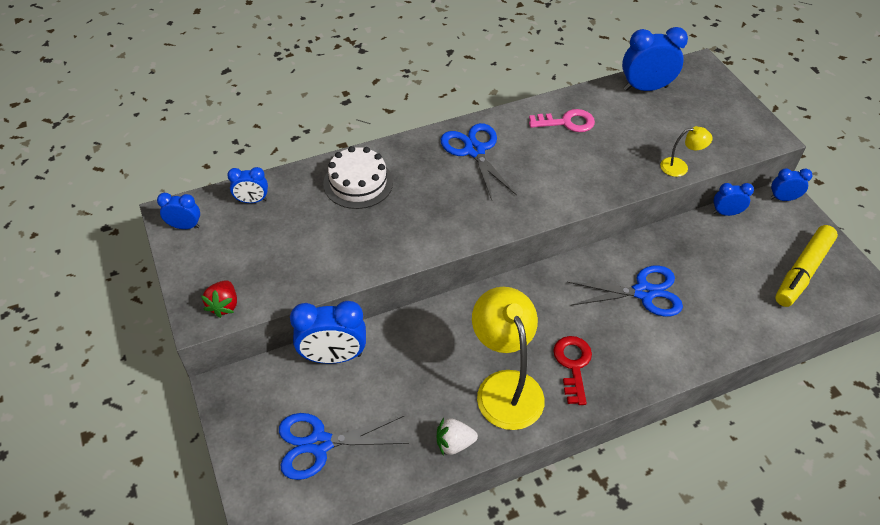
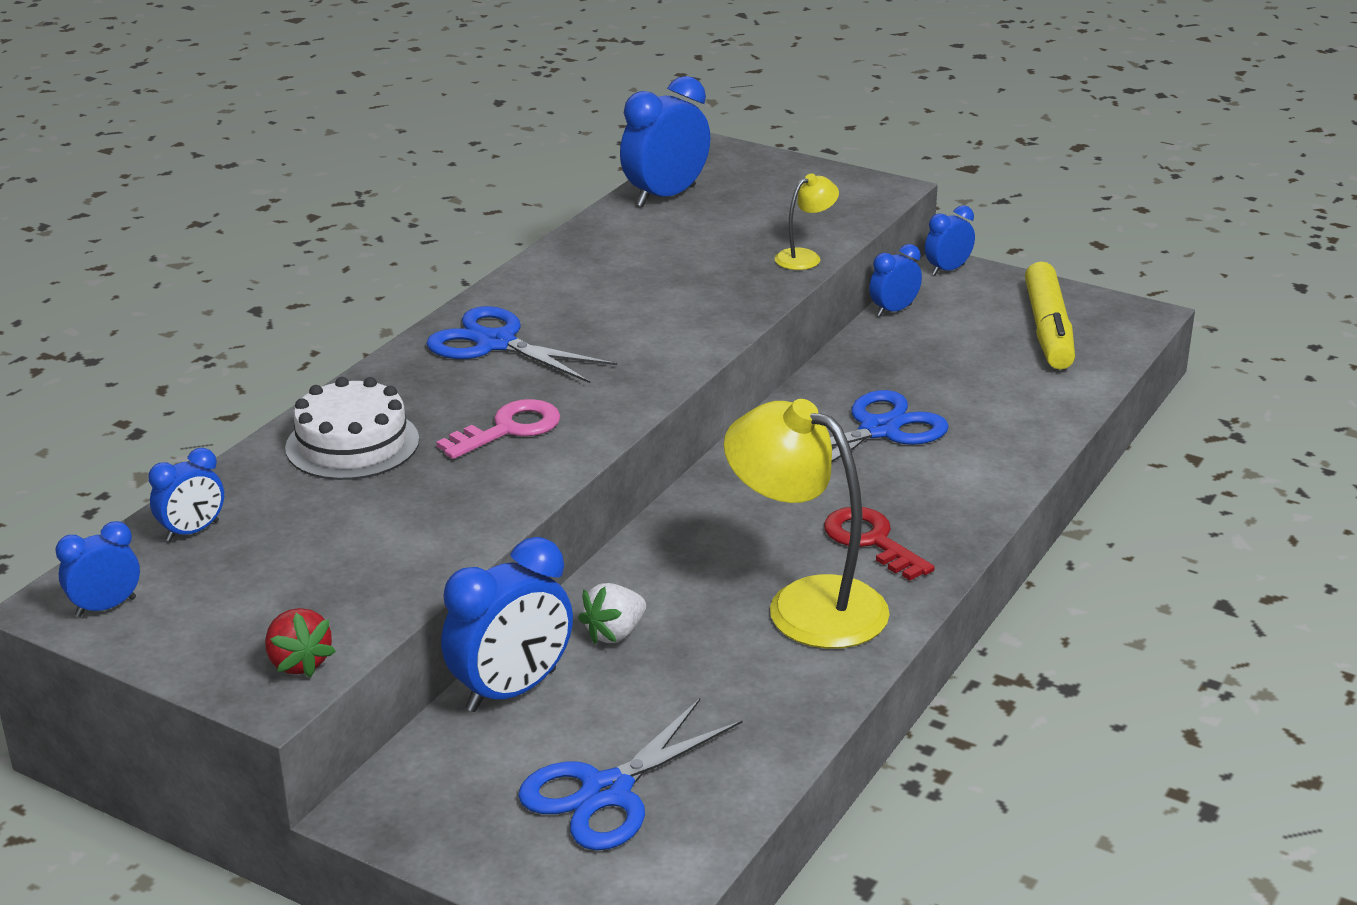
camera: 35 degrees left, 20 degrees down
white strawberry [437,418,478,456] -> white strawberry moved to [578,583,646,644]
pink key [529,109,595,132] -> pink key moved to [436,399,560,459]

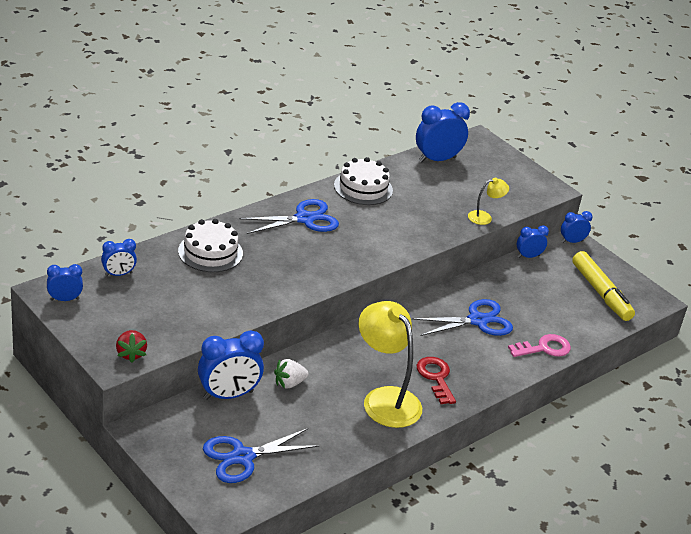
camera: 15 degrees right, 5 degrees up
blue scissors [426,306,617,383] -> blue scissors turned 105 degrees clockwise [239,199,339,234]
pink key [436,399,560,459] -> pink key moved to [508,334,571,357]
yellow marker [1025,261,1075,369] -> yellow marker turned 45 degrees counterclockwise [572,251,635,321]
none -> white cake [334,157,393,205]

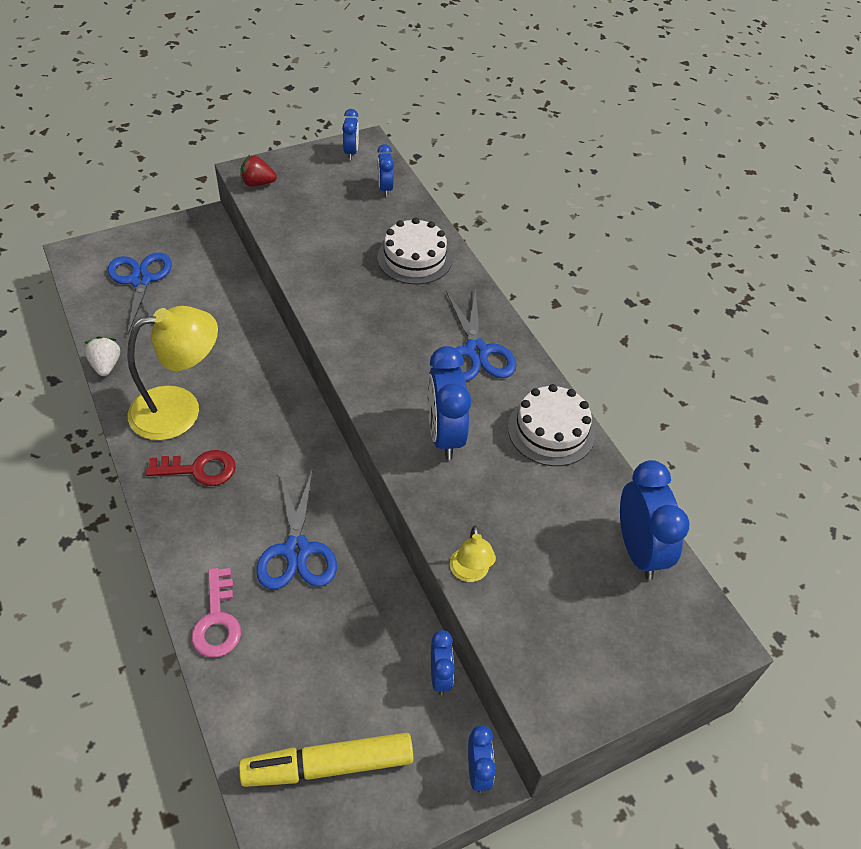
camera: 105 degrees right, 15 degrees up
blue clock [198,330,264,400] -> blue clock moved to [427,346,471,460]
white strawberry [274,359,309,388] -> white strawberry moved to [84,336,120,376]

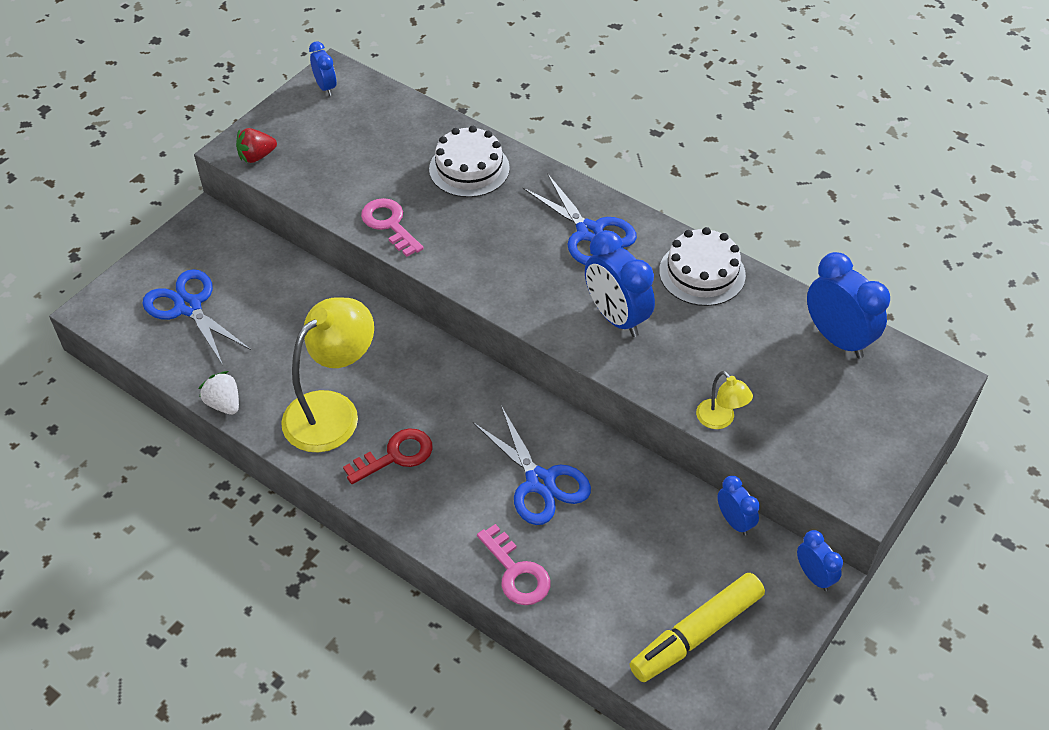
camera: 25 degrees left, 0 degrees up
blue clock [377,144,394,197] -> none
none -> pink key [361,198,424,257]

